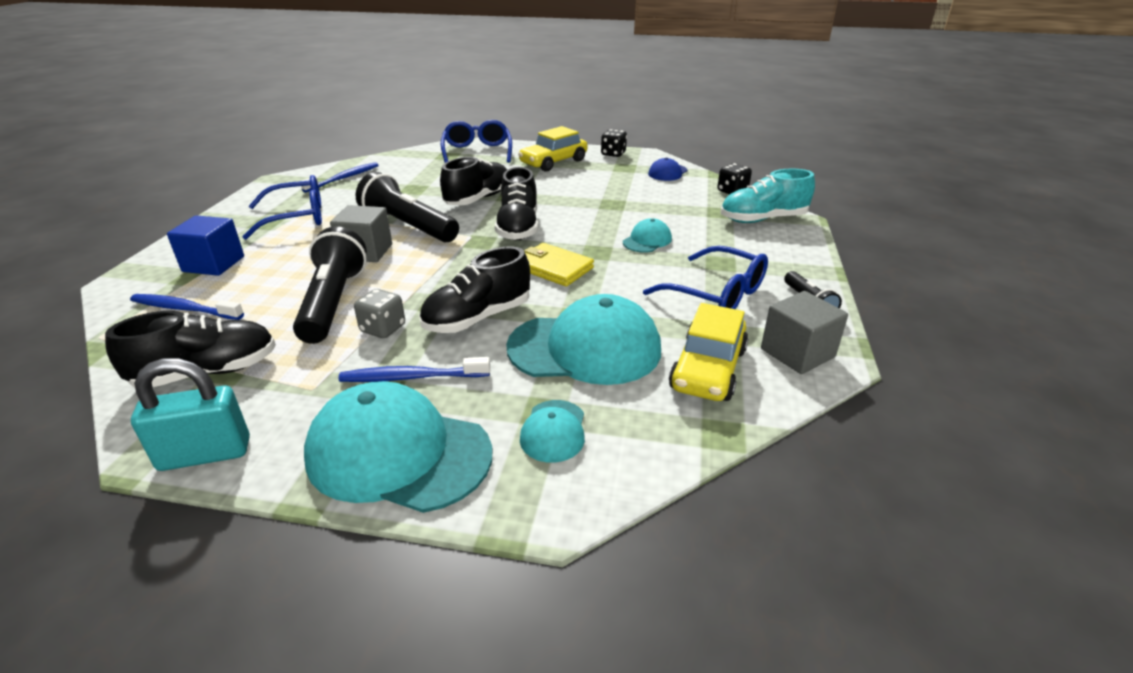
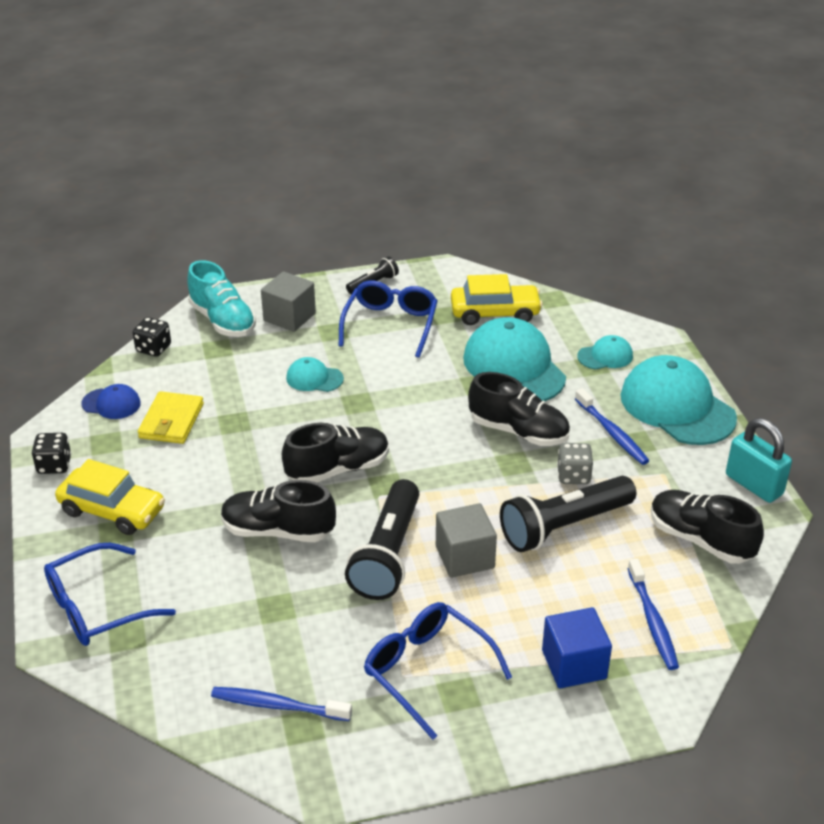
camera: 115 degrees left, 5 degrees up
turquoise cap [304,381,492,513] -> turquoise cap turned 150 degrees clockwise [621,355,737,445]
yellow wallet [524,243,594,287] -> yellow wallet moved to [138,391,204,444]
grey cube [761,291,848,374] -> grey cube moved to [261,271,316,332]

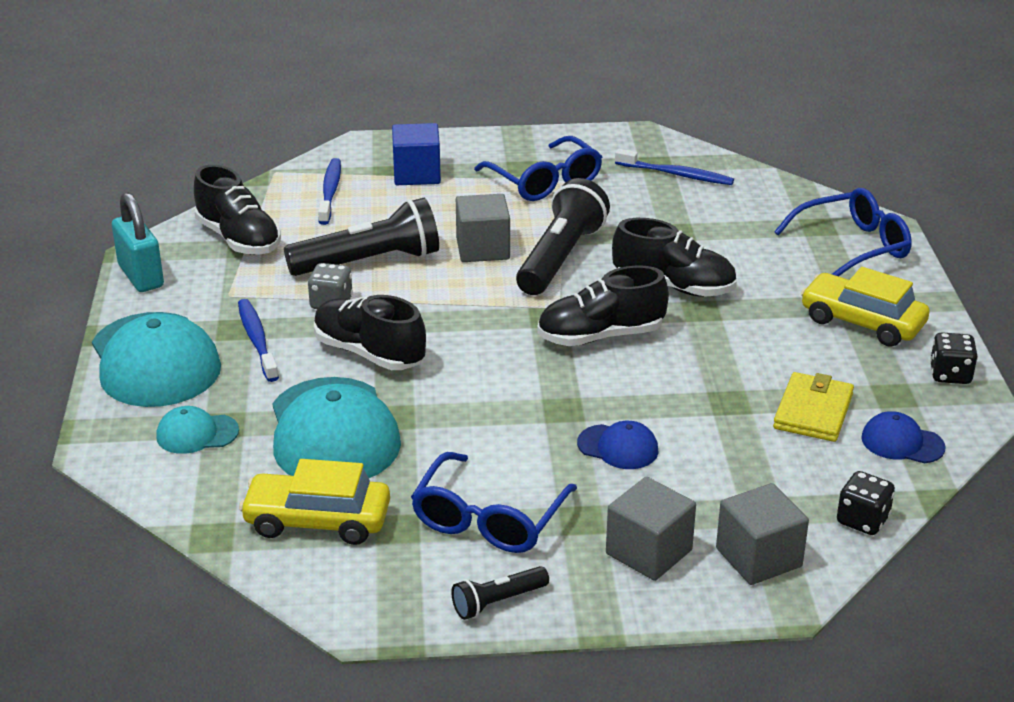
camera: 170 degrees left, 5 degrees down
turquoise shoe [187,260,256,337] -> grey cube [716,483,809,585]
turquoise cap [286,357,344,392] -> blue cap [577,421,659,469]

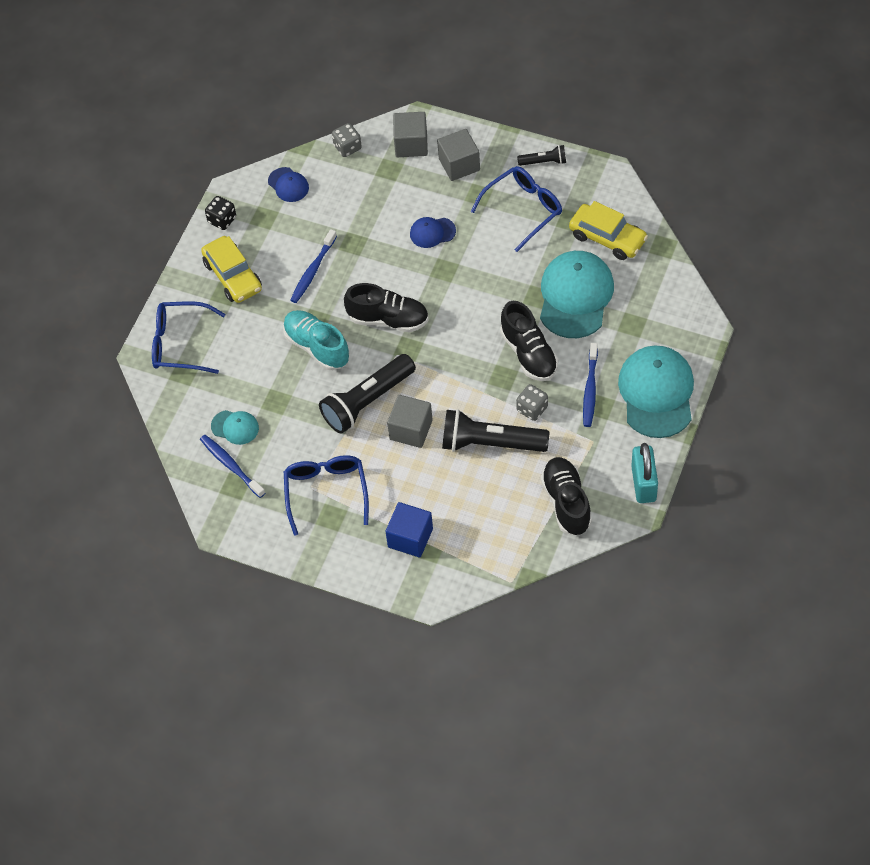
camera: 150 degrees left, 25 degrees up
turquoise cap [156,406,239,454] -> turquoise cap moved to [211,410,259,445]
blue toothbrush [318,158,341,225] -> blue toothbrush moved to [290,229,337,303]
blue cap [577,421,659,469] -> blue cap turned 60 degrees counterclockwise [410,217,456,248]
black shoe [612,218,737,297] -> turquoise shoe [283,310,349,370]
yellow wallet [773,372,854,442] -> none
black dice [837,471,895,535] -> grey dice [332,123,362,157]

